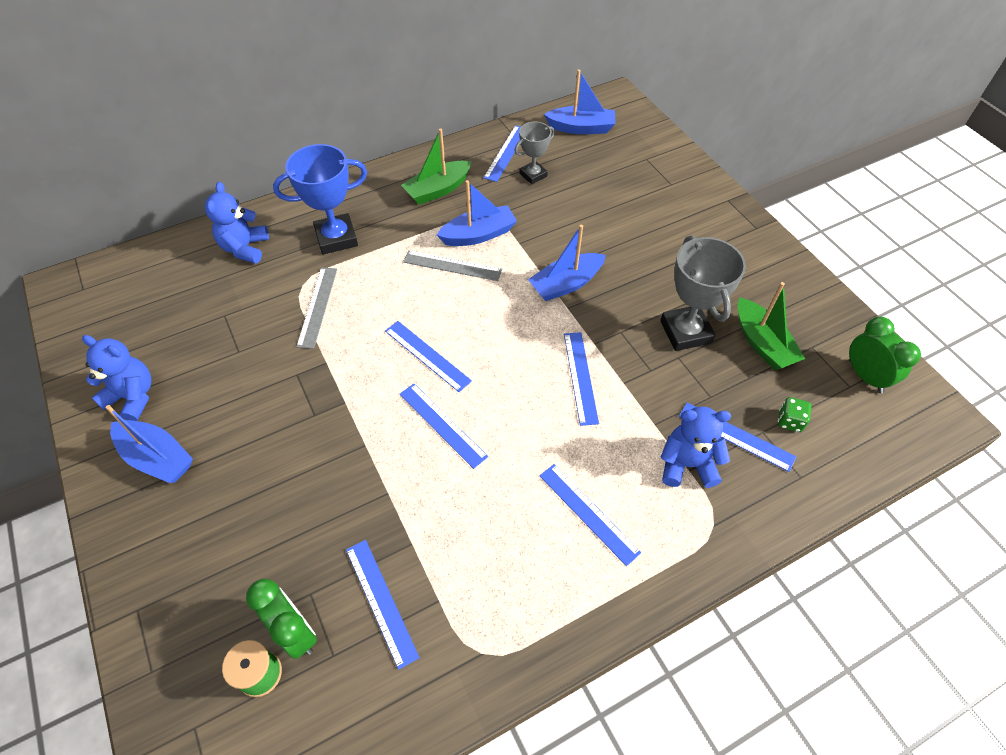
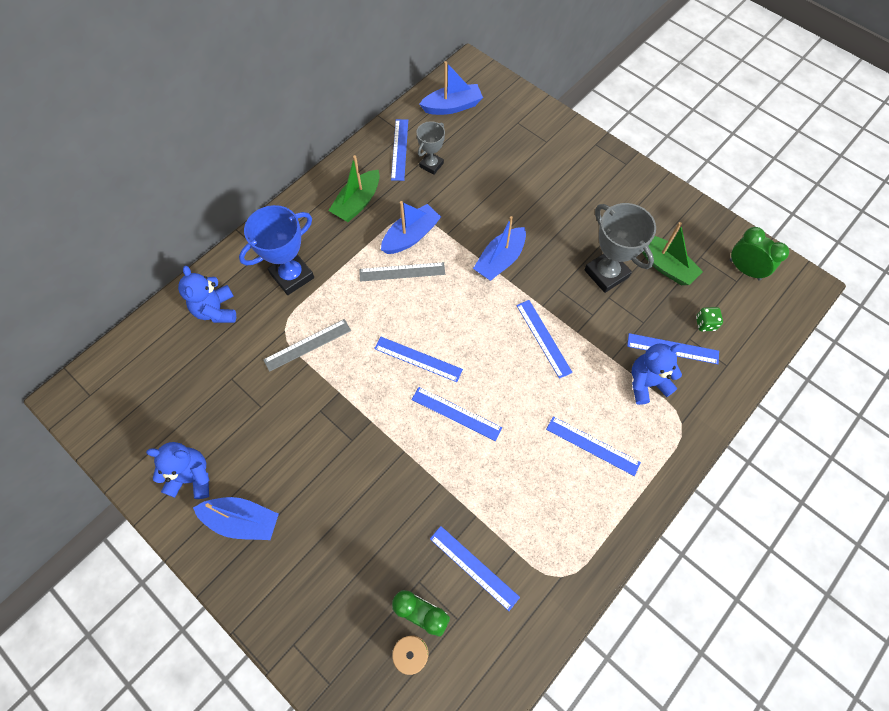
camera: 20 degrees left, 10 degrees up
grey ruler [296,267,337,349] -> grey ruler turned 75 degrees clockwise [263,319,351,372]

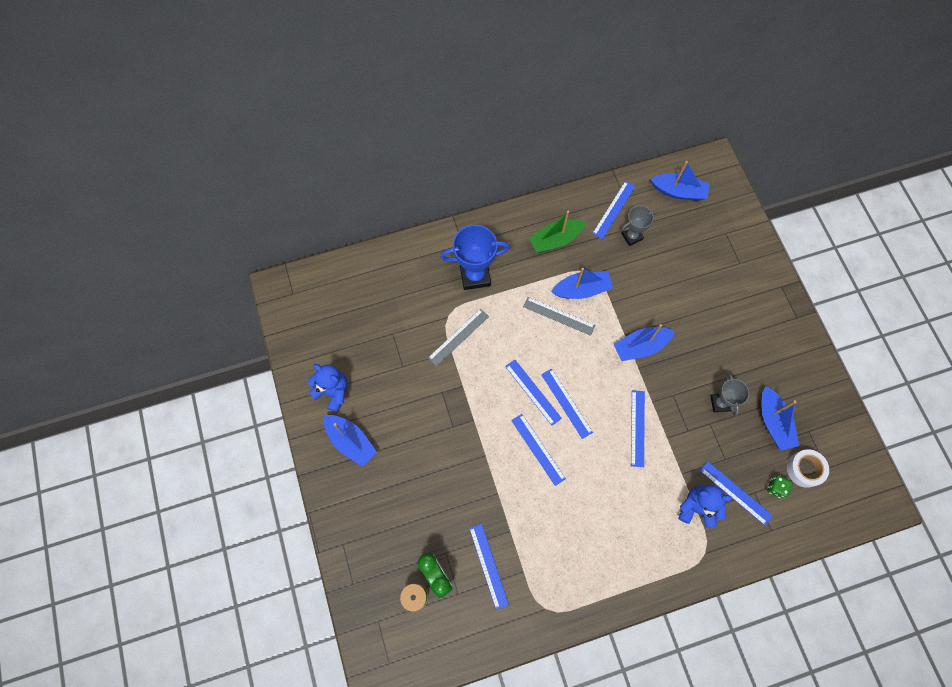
camera: 30 degrees right, 5 degrees up
blue teddy bear [178,266,236,323] -> none
grey ruler [263,319,351,372] -> grey ruler turned 45 degrees counterclockwise [428,309,489,366]
blue ruler [546,416,641,476] -> blue ruler moved to [541,368,593,439]
grey trophy [584,203,656,293] -> grey trophy [710,374,749,416], size x0.60
green boat [642,222,703,285] -> blue boat [761,386,799,451]
green clock [730,227,789,280] -> none
none -> white tape [787,449,829,488]

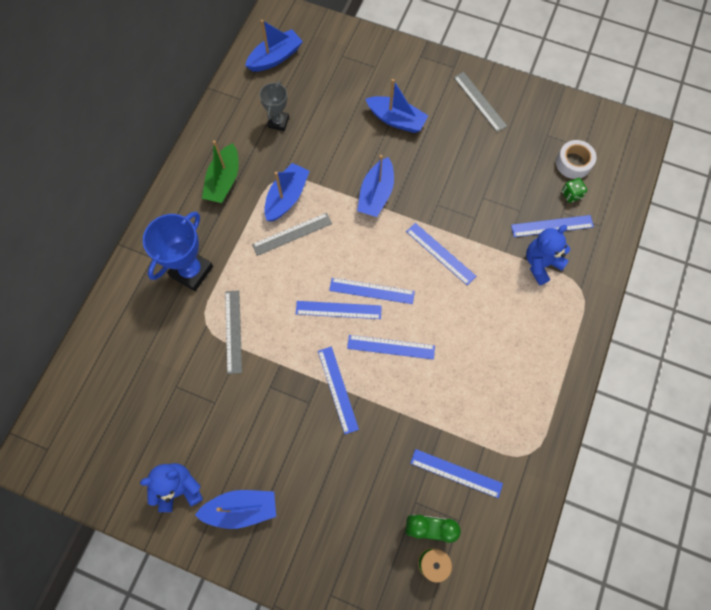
camera: 50 degrees left, 0 degrees up
blue ruler [592,181,635,239] -> blue ruler moved to [318,347,359,434]
grey trophy [710,374,749,416] -> none
blue boat [761,386,799,451] -> blue boat moved to [366,79,428,133]
none -> grey ruler [453,72,507,132]

